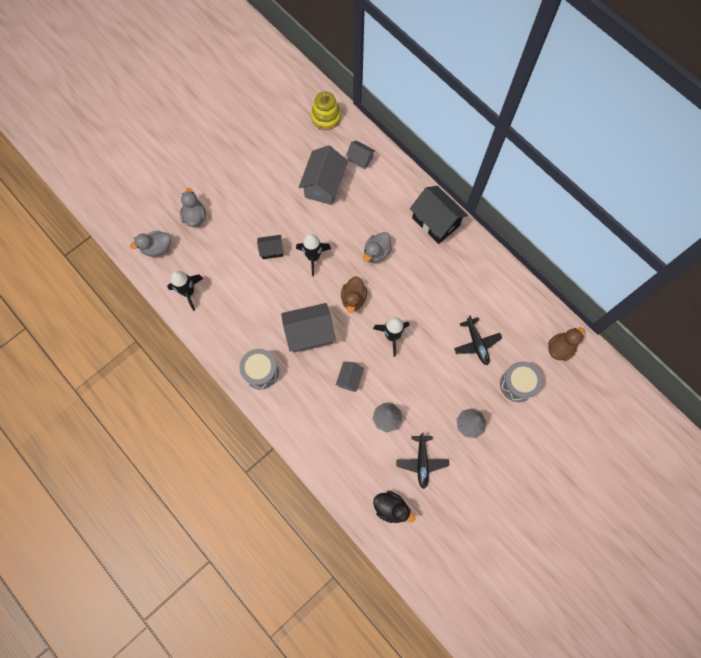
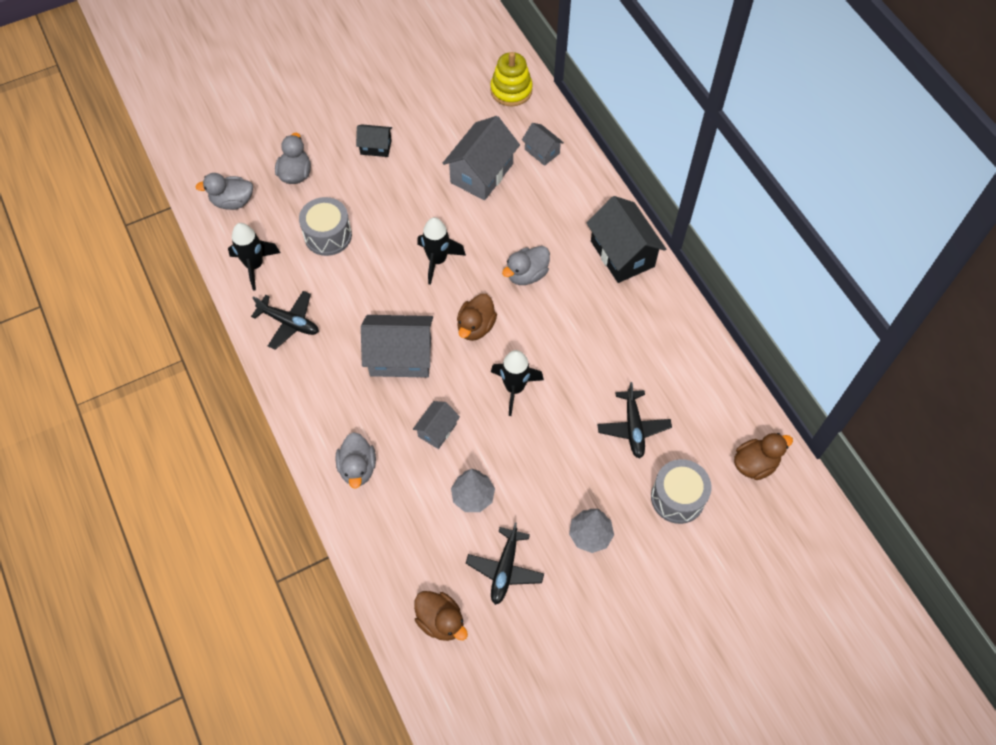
camera: 15 degrees right, 10 degrees down
grey drum [239,349,279,389] -> grey drum moved to [299,197,352,256]
black house [257,235,284,259] -> black house moved to [356,124,392,157]
black duck [373,491,416,523] -> brown duck [414,591,468,641]
none -> black plane [251,291,319,350]
none -> grey duck [336,432,376,489]

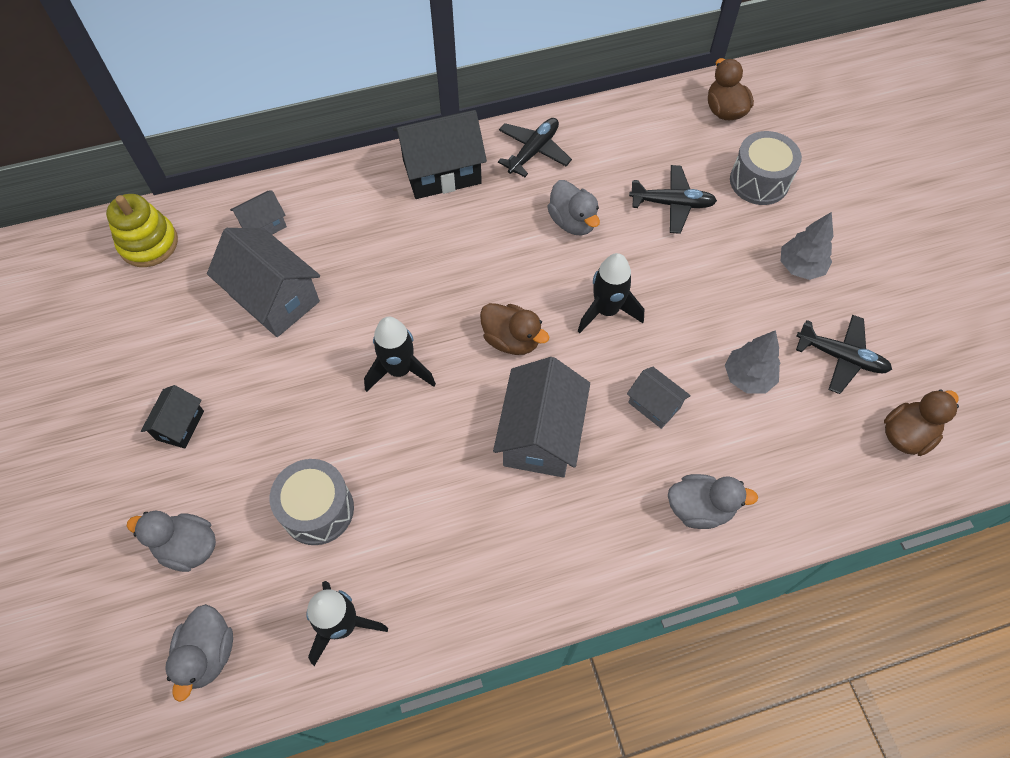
camera: 80 degrees left, 0 degrees up
black plane [251,291,319,350] -> black plane moved to [498,118,572,177]
grey duck [502,246,550,285] -> grey duck moved to [547,180,600,236]

